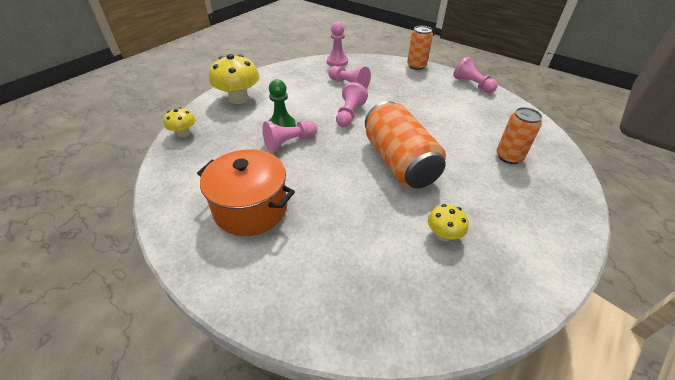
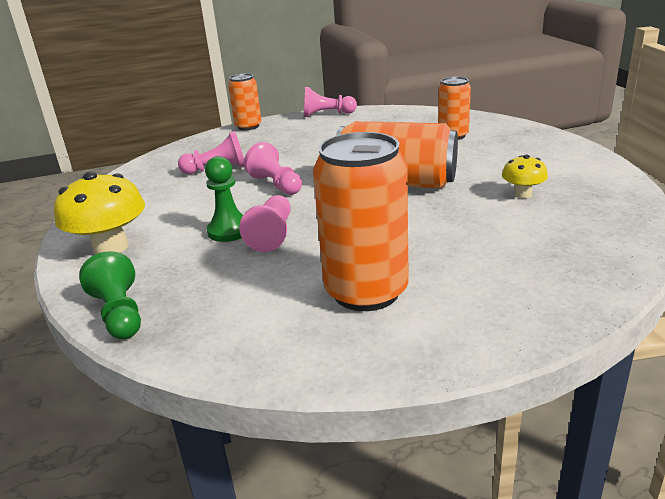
camera: 50 degrees left, 15 degrees down
yellow mushroom [164,107,196,137] -> green pawn [79,251,141,339]
orange pot [197,149,295,236] -> orange can [313,132,409,311]
pink pawn [327,22,348,67] -> none

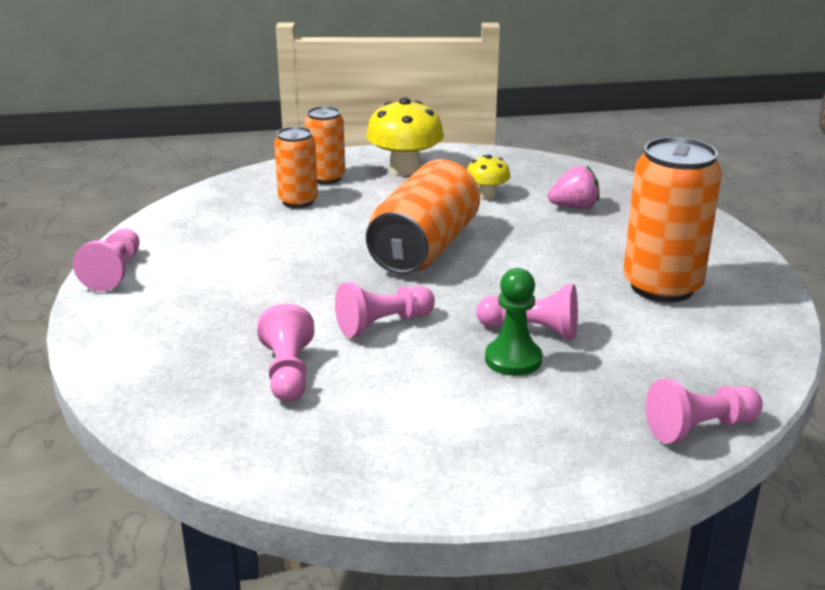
camera: 85 degrees left, 0 degrees up
yellow mushroom [54,171,145,255] -> yellow mushroom moved to [366,97,444,175]
green pawn [79,251,141,339] -> pink pawn [646,379,763,444]
orange can [228,73,262,130] -> orange can moved to [305,106,345,184]
none -> pink strawberry [548,166,600,209]

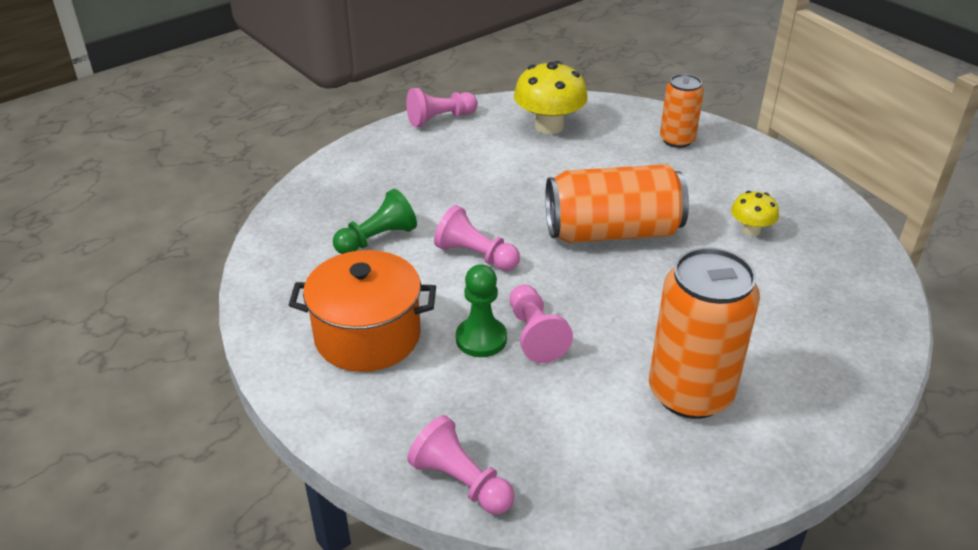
camera: 60 degrees right, 10 degrees up
pink pawn [257,304,315,402] -> green pawn [333,189,417,254]
orange can [274,127,318,208] -> none
yellow mushroom [366,97,444,175] -> yellow mushroom moved to [514,61,588,134]
pink strawberry [548,166,600,209] -> none
none -> orange pot [289,250,436,372]

